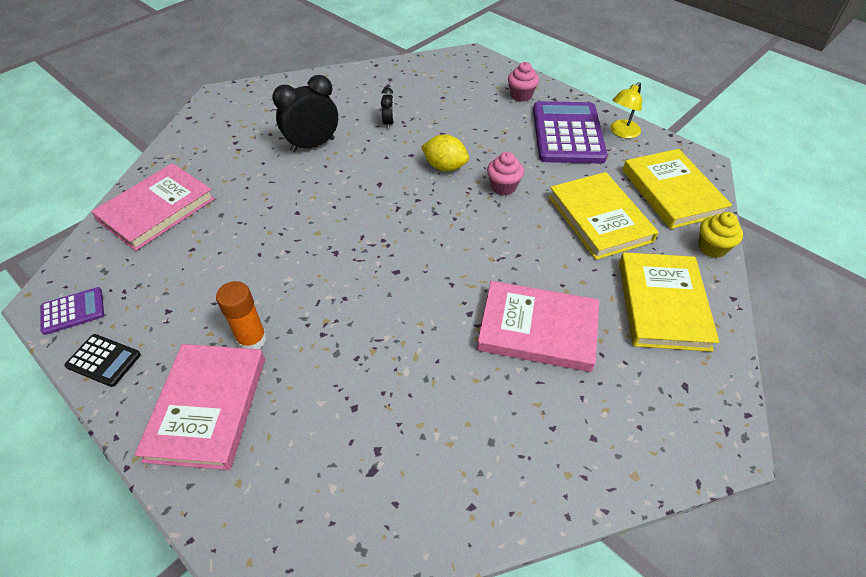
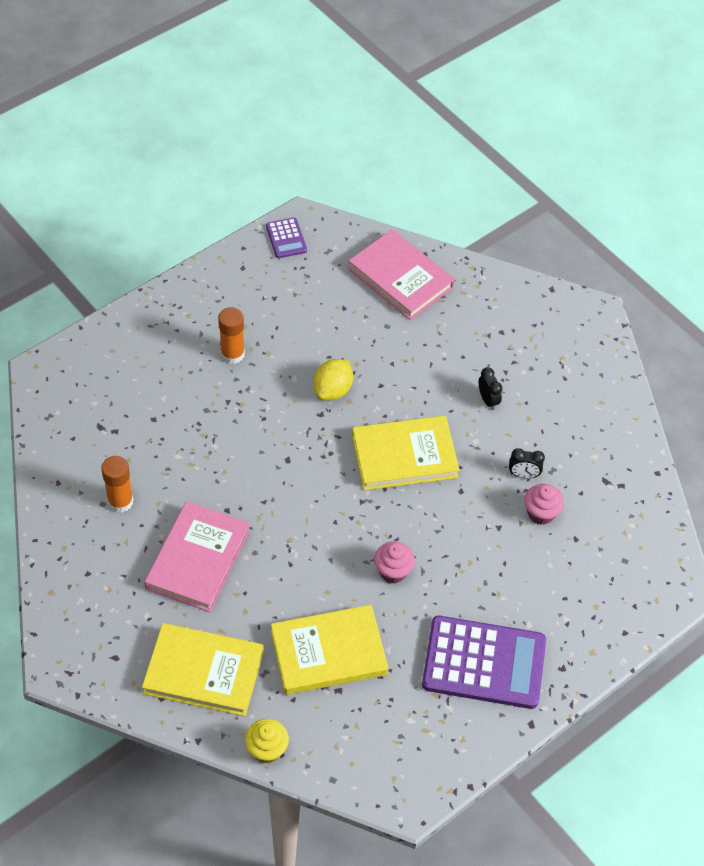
camera: 95 degrees right, 5 degrees up
black calculator [64,334,141,387] -> none
pink book [135,344,265,470] -> none
black clock [272,75,338,153] -> black clock [479,367,502,410], size x0.50
yellow lemon [421,134,469,171] -> yellow lemon moved to [313,359,353,400]
pink cupcake [508,62,539,102] -> pink cupcake moved to [524,484,564,525]
yellow lamp [610,82,642,139] -> none
yellow book [623,149,732,229] -> yellow book moved to [352,416,460,490]
none -> orange glue stick [101,456,133,512]

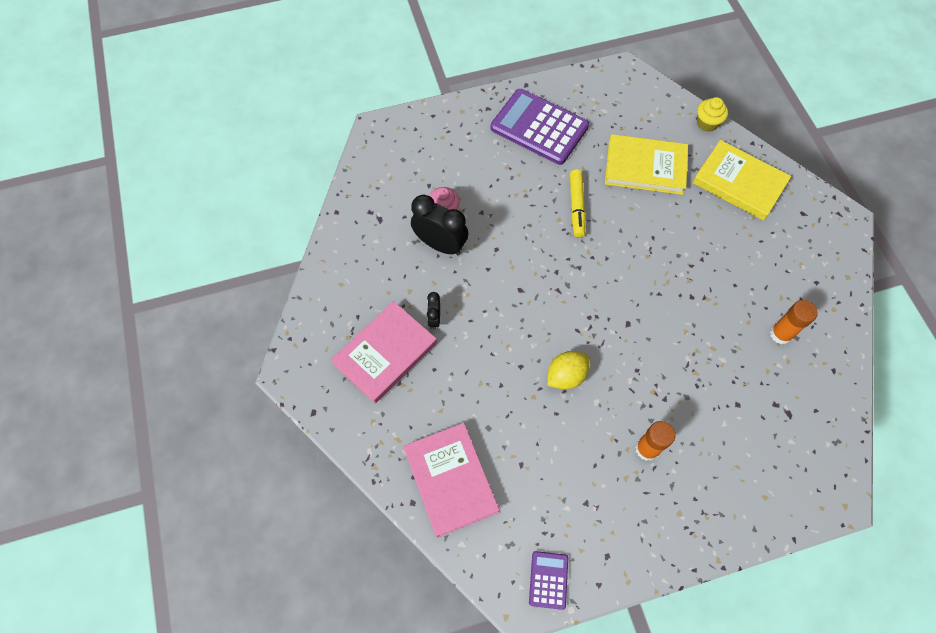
camera: 155 degrees left, 10 degrees up
pink book [144,501,250,612] -> pink book moved to [331,301,437,404]
yellow book [352,416,460,490] -> none
pink cupcake [374,541,415,584] -> yellow marker [570,169,586,237]
black clock [509,448,545,479] -> black clock [411,195,469,255], size x1.99

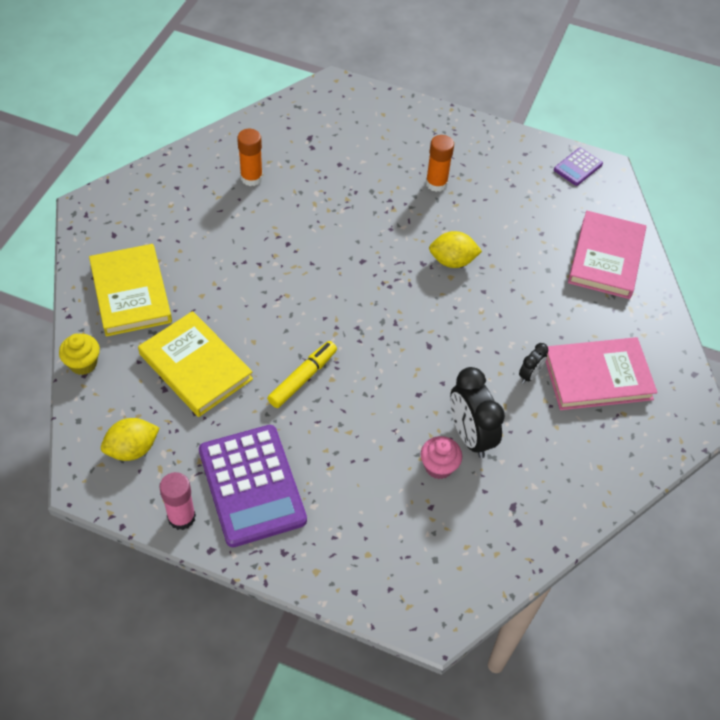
camera: 145 degrees left, 10 degrees down
none -> yellow lemon [101,418,159,461]
none -> pink glue stick [159,472,196,530]

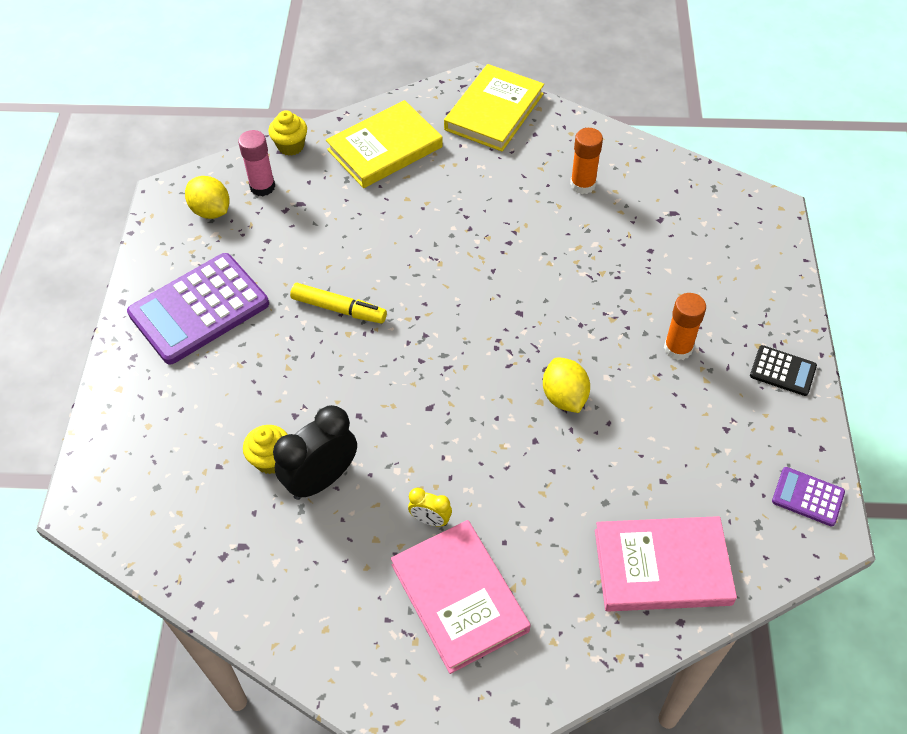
camera: 75 degrees right, 0 degrees up
yellow book [138,311,253,417] -> yellow book moved to [444,64,544,151]
pink glue stick [159,472,196,530] -> pink glue stick moved to [238,130,275,196]
pink cupcake [421,436,462,479] -> yellow cupcake [243,425,288,474]
black clock [519,343,548,384] -> yellow clock [408,488,452,527]
none -> black calculator [750,345,817,396]

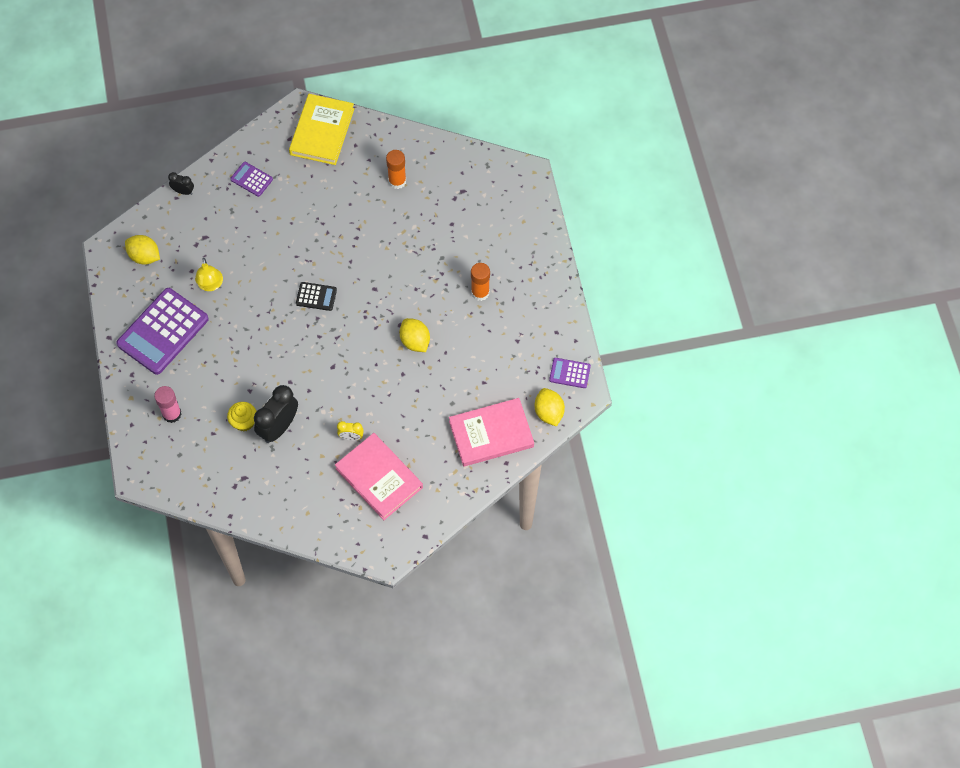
camera: 15 degrees left, 10 degrees up
pink glue stick [238,130,275,196] -> pink glue stick moved to [154,386,182,423]
yellow cupcake [268,110,307,156] -> black clock [168,172,194,195]
yellow marker [290,283,387,324] -> none
yellow book [326,100,443,188] -> purple calculator [230,162,273,197]
black calculator [750,345,817,396] -> black calculator moved to [296,282,337,311]
none -> yellow lamp [195,258,223,291]
none -> yellow lemon [535,388,565,427]

